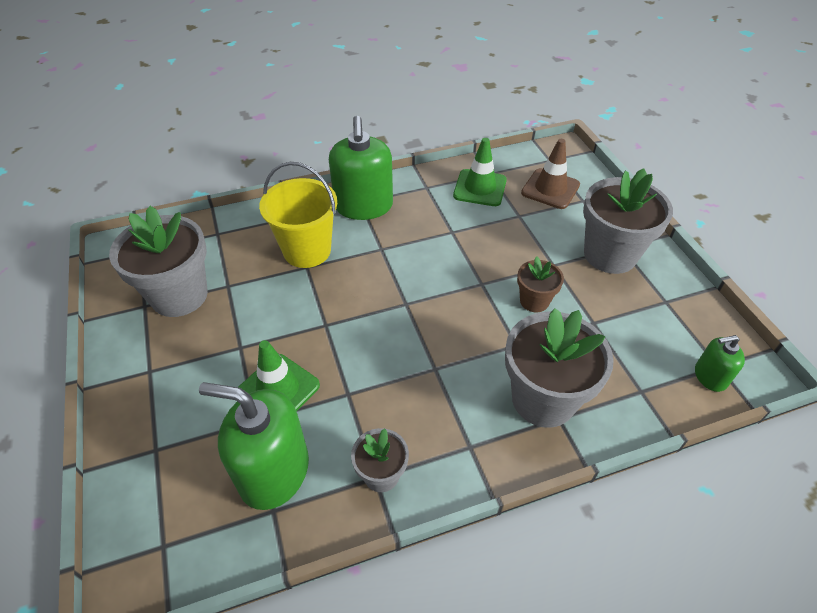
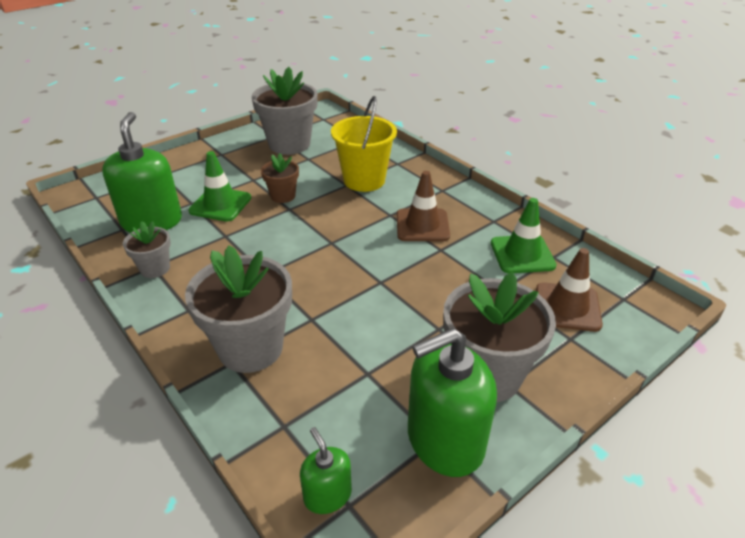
camera: 70 degrees right, 10 degrees down
green soap dispenser [329,116,393,220] -> green soap dispenser moved to [408,328,497,477]
brown flower pot [517,256,564,312] -> brown flower pot moved to [261,153,299,203]
none -> brown traffic cone [397,171,450,241]

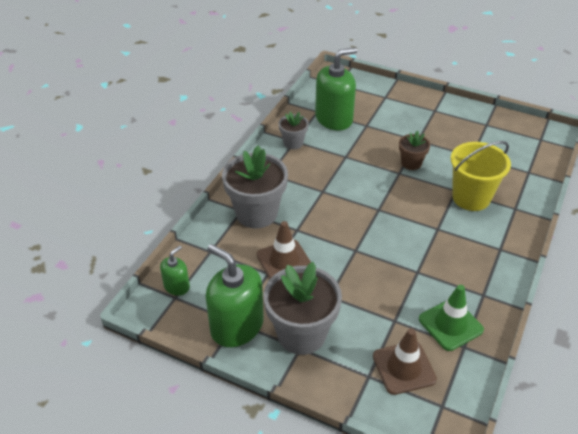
camera: 65 degrees right, 5 degrees up
green traffic cone [188,151,251,222] -> none
grey flower pot [252,67,318,155] -> none
brown traffic cone [397,171,450,241] -> brown traffic cone moved to [257,221,311,279]

